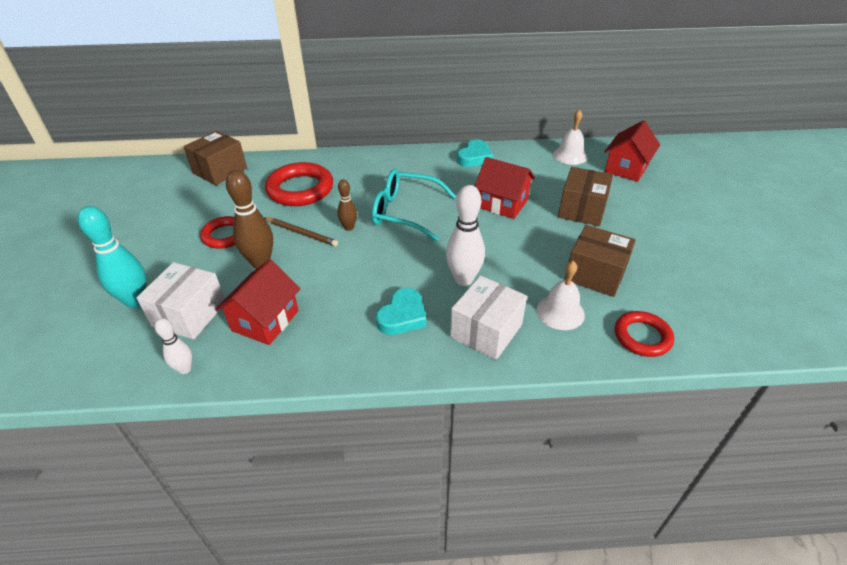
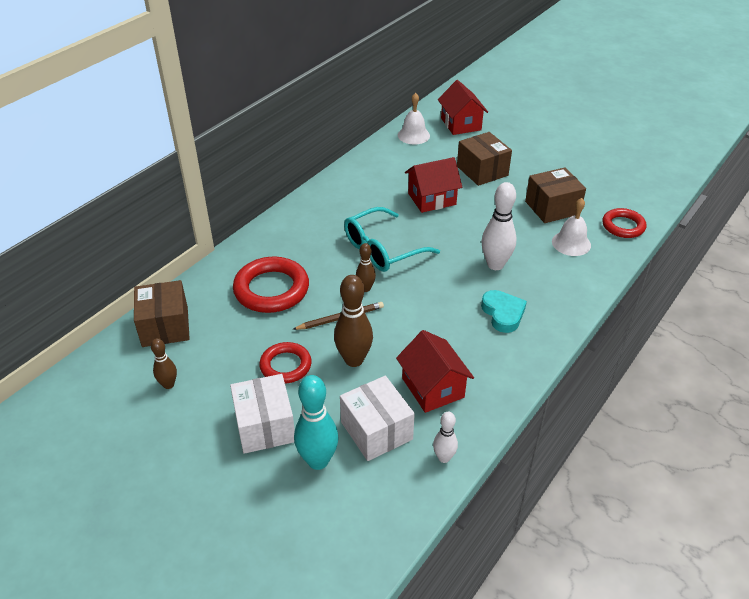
camera: 50 degrees left, 0 degrees up
white box [450,276,527,360] -> white box moved to [230,374,295,454]
turquoise heart [457,140,493,167] -> none
none -> brown bowling pin [151,338,177,389]

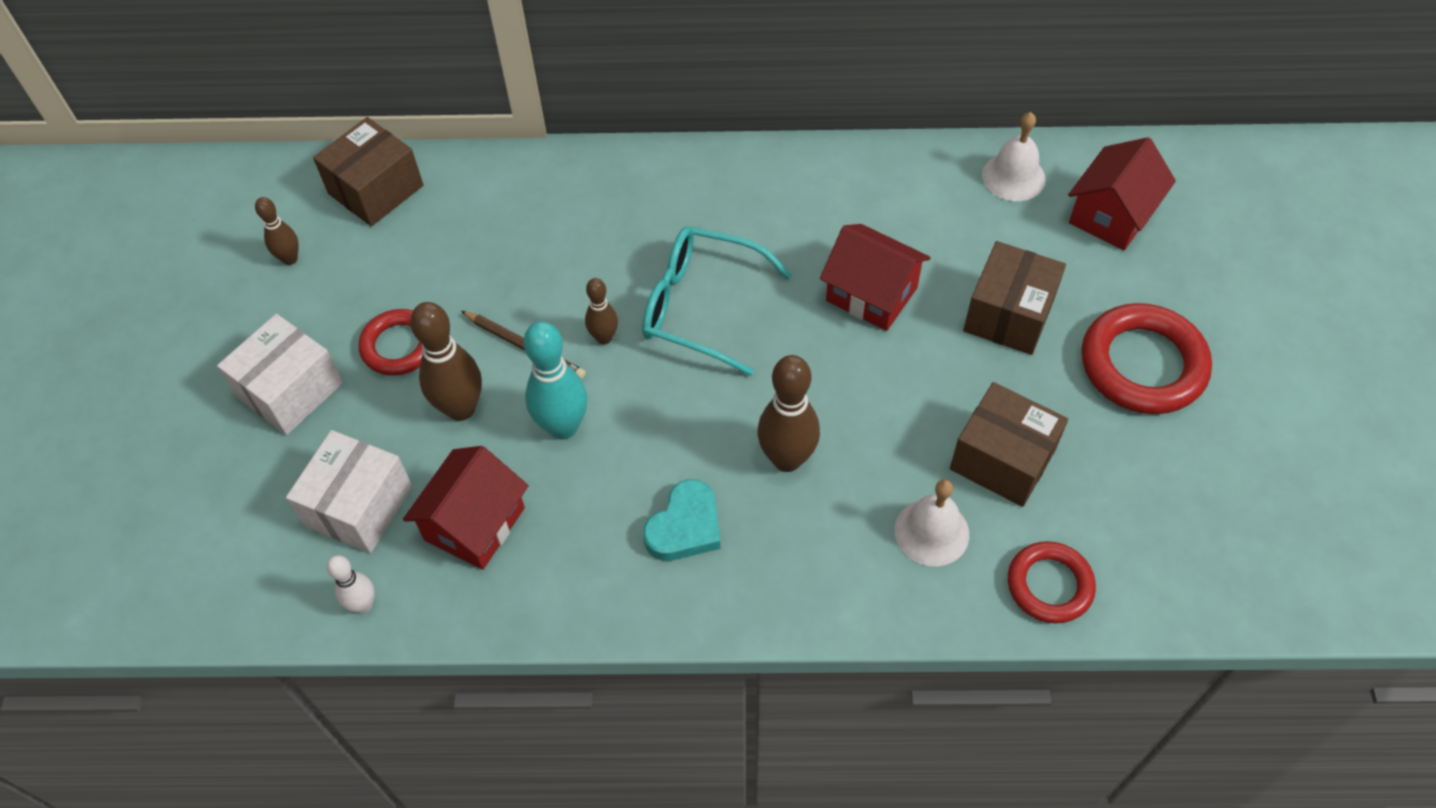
camera: 55 degrees right, 15 degrees up
red ring [233,257,309,313] -> red ring moved to [1082,303,1212,414]
turquoise bowling pin [294,375,339,470] -> turquoise bowling pin moved to [524,321,588,440]
white bowling pin [482,182,517,270] -> brown bowling pin [758,355,820,472]

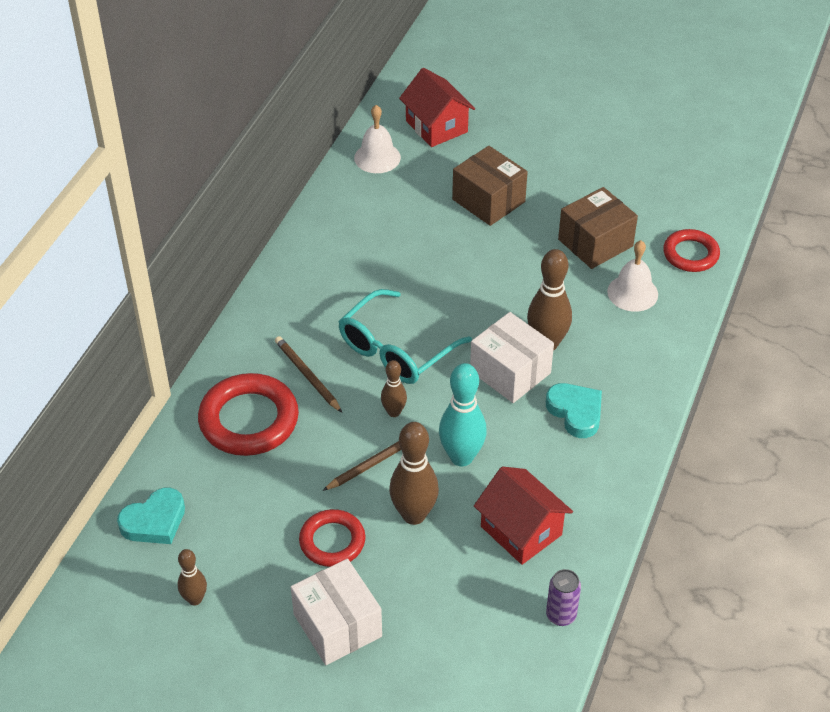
camera: 70 degrees left, 10 degrees down
white box [286,430,412,553] -> white box moved to [470,312,554,403]
brown box [313,117,423,226] -> turquoise heart [117,488,185,544]
white bowling pin [327,555,375,613] -> purple can [546,569,581,626]
red house [820,224,931,331] -> none
red ring [1082,303,1212,414] -> red ring moved to [198,373,299,456]
none -> brown pencil [275,336,342,413]

